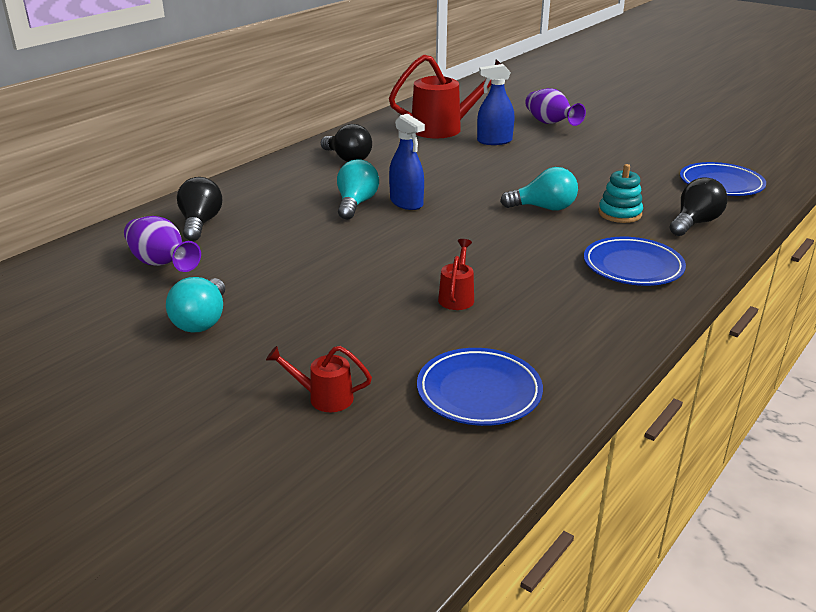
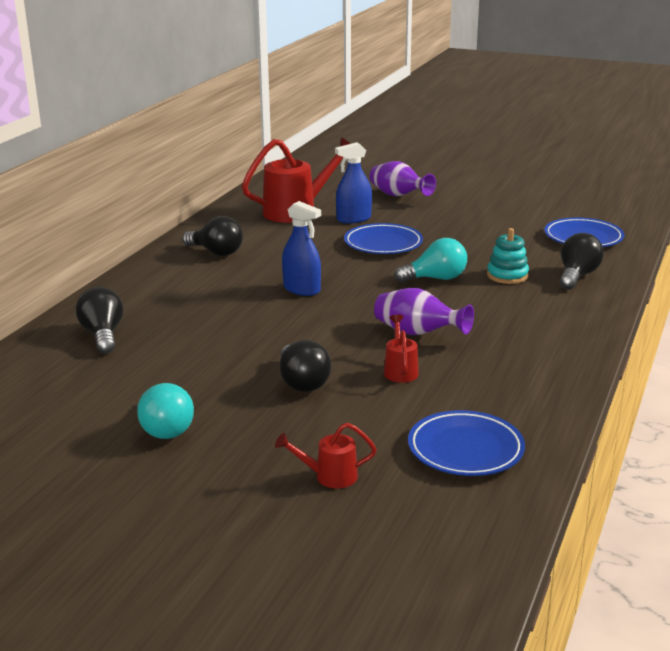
camera: 15 degrees left, 5 degrees down
purple vase [124,216,201,272] -> purple vase moved to [374,288,474,335]
turquoise light bulb [337,159,379,220] -> none
blue plate [584,237,686,286] -> blue plate moved to [344,223,423,254]
none -> black light bulb [280,340,331,392]

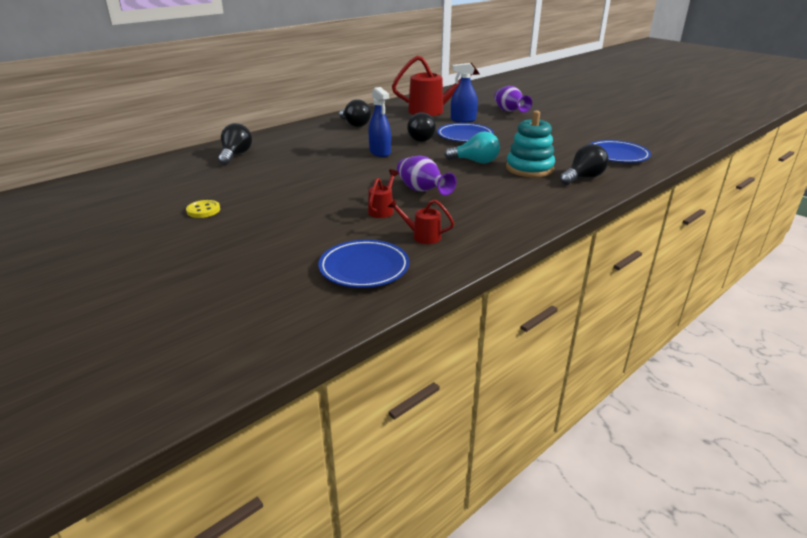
camera: 25 degrees right, 5 degrees up
turquoise light bulb [137,383,194,439] -> yellow button [186,200,220,218]
red watering can [275,423,377,488] -> red watering can moved to [388,199,454,244]
black light bulb [280,340,331,392] -> black light bulb moved to [407,112,436,142]
turquoise stacking toy [487,228,529,284] -> turquoise stacking toy [506,110,555,178], size x1.51

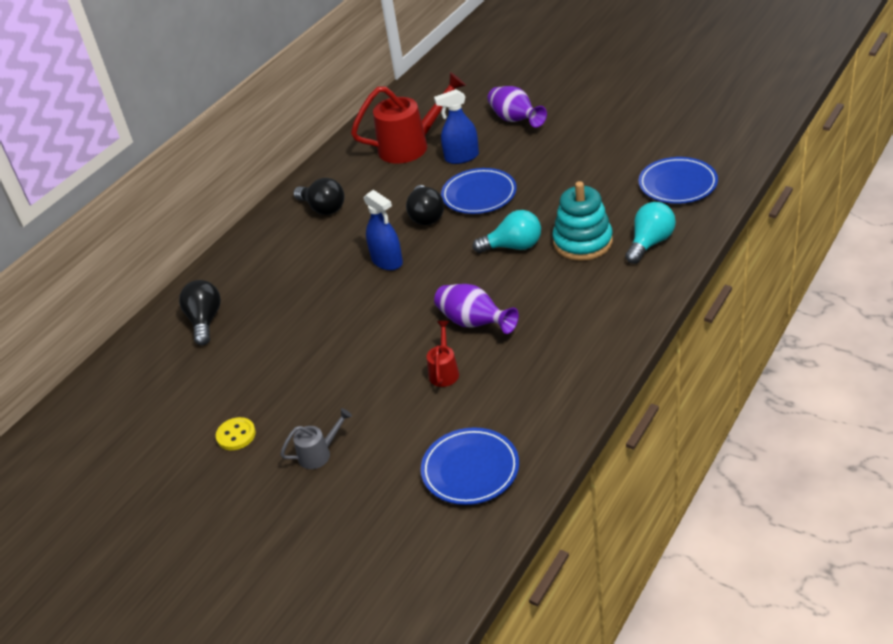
camera: 10 degrees left, 10 degrees up
red watering can [388,199,454,244] -> none
black light bulb [560,144,609,185] -> turquoise light bulb [625,202,676,264]
none -> grey watering can [280,408,352,469]

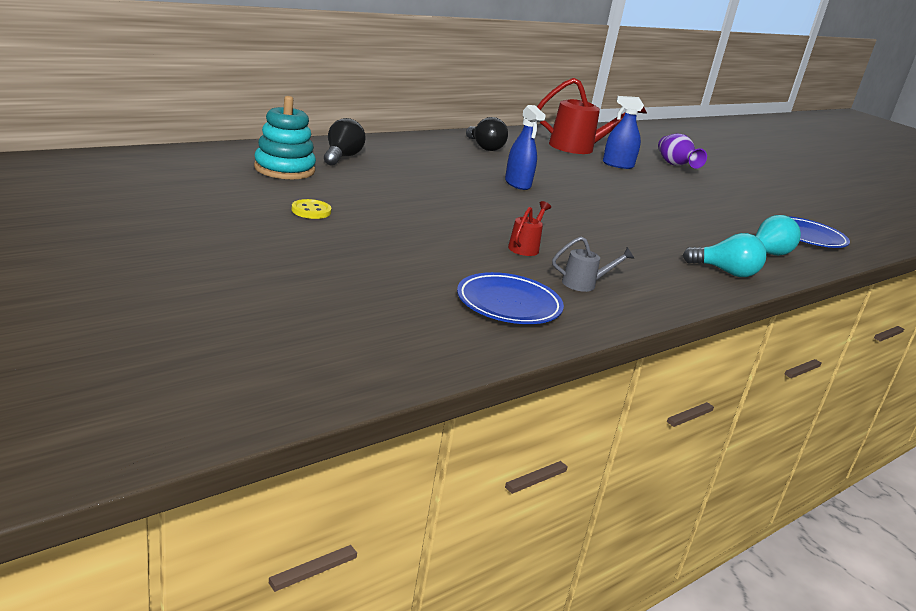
camera: 10 degrees right, 15 degrees down
grey watering can [280,408,352,469] -> grey watering can moved to [552,236,634,292]
black light bulb [406,185,444,225] -> none
purple vase [434,284,519,334] -> none
blue plate [441,168,517,214] -> none
turquoise light bulb [473,210,541,253] -> turquoise light bulb moved to [683,233,767,277]
turquoise stacking toy [552,181,613,261] -> turquoise stacking toy moved to [254,96,316,180]

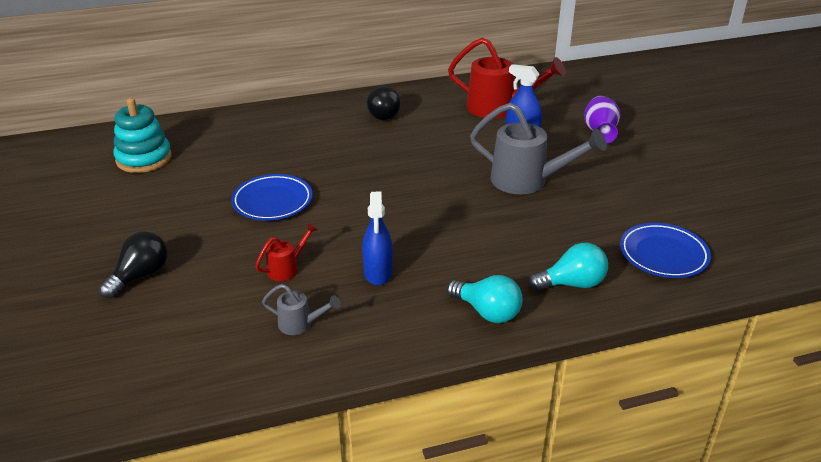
camera: 25 degrees right, 10 degrees up
yellow button [292,199,331,219] -> none
black light bulb [324,118,365,166] -> black light bulb moved to [99,231,168,298]
blue plate [457,272,564,324] -> blue plate moved to [231,174,313,221]
blue spray bottle [505,105,546,190] -> blue spray bottle moved to [362,192,393,285]
none -> grey watering can [470,102,607,194]

